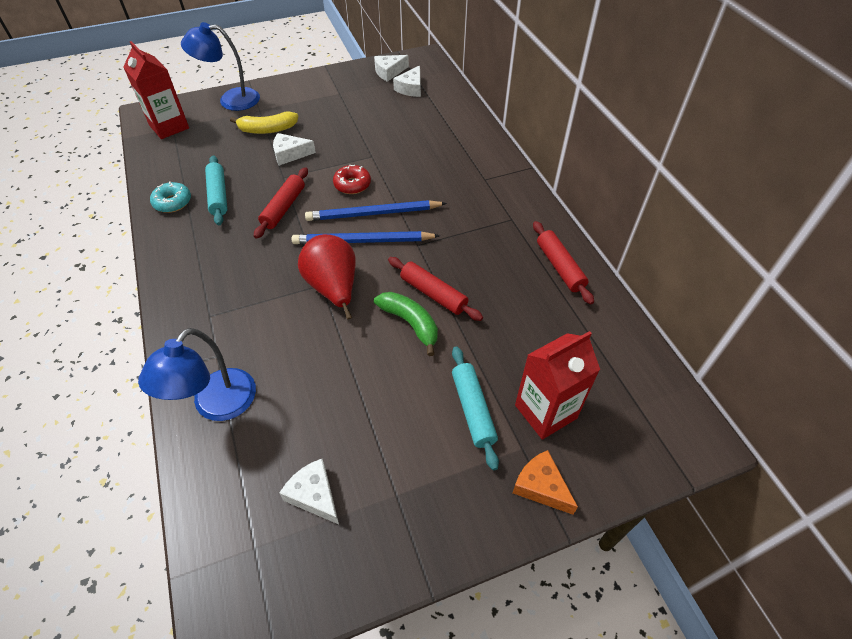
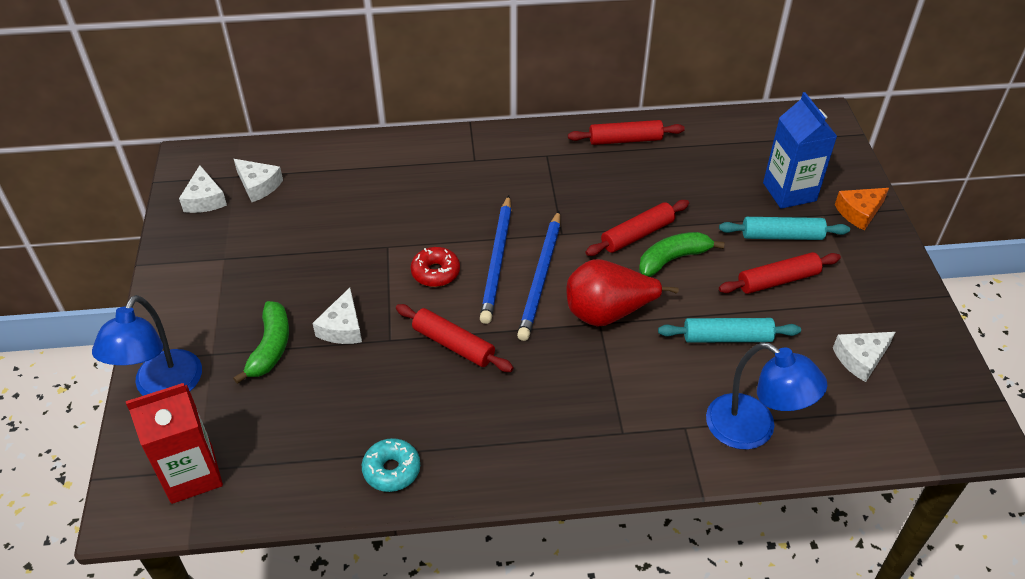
camera: 75 degrees left, 5 degrees down
turquoise rolling pin [205,155,227,225] -> turquoise rolling pin moved to [658,318,801,343]
yellow banana [230,111,298,134] -> green banana [233,301,289,384]
red carton [515,331,600,440] -> blue carton [763,92,837,209]
none -> red rolling pin [719,252,841,294]

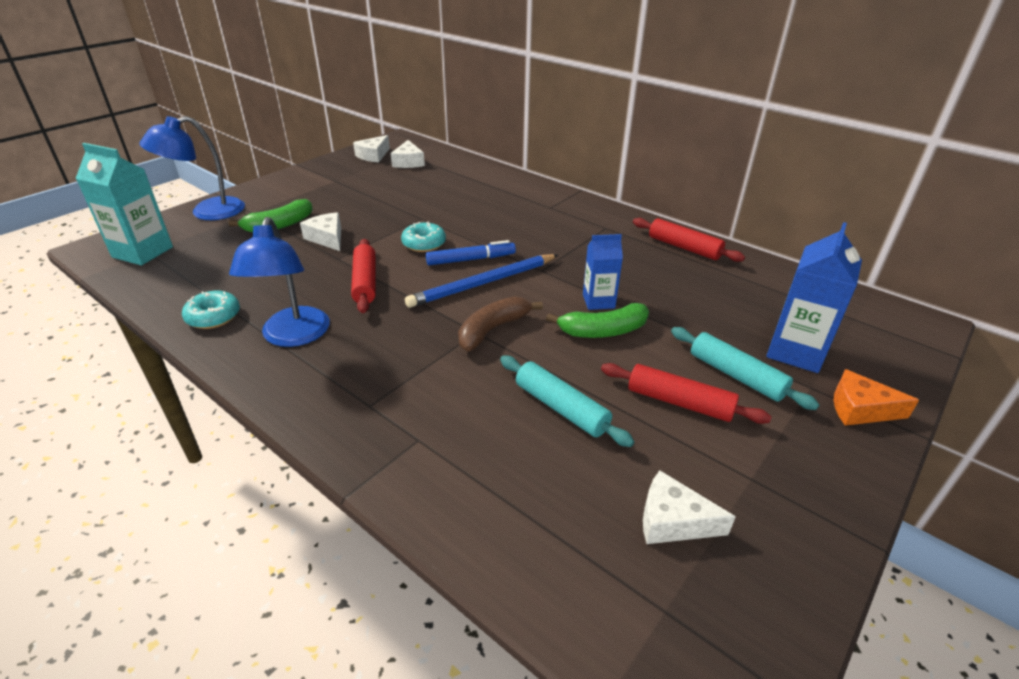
camera: 45 degrees right, 10 degrees down
red carton [126,383,223,504] -> turquoise carton [75,143,173,265]
white cheese [312,288,362,344] -> white cheese turned 90 degrees clockwise [300,212,341,251]
red donut [411,247,460,287] -> turquoise donut [401,221,446,252]
blue pencil [480,195,511,324] -> blue marker [426,240,516,265]
red pear [567,259,679,327] -> brown banana [458,296,543,351]
red rolling pin [585,200,689,256] -> blue carton [583,234,623,310]
green banana [639,232,725,277] -> green banana turned 150 degrees clockwise [546,303,649,338]
blue lamp [706,342,827,450] -> blue lamp moved to [229,217,330,347]

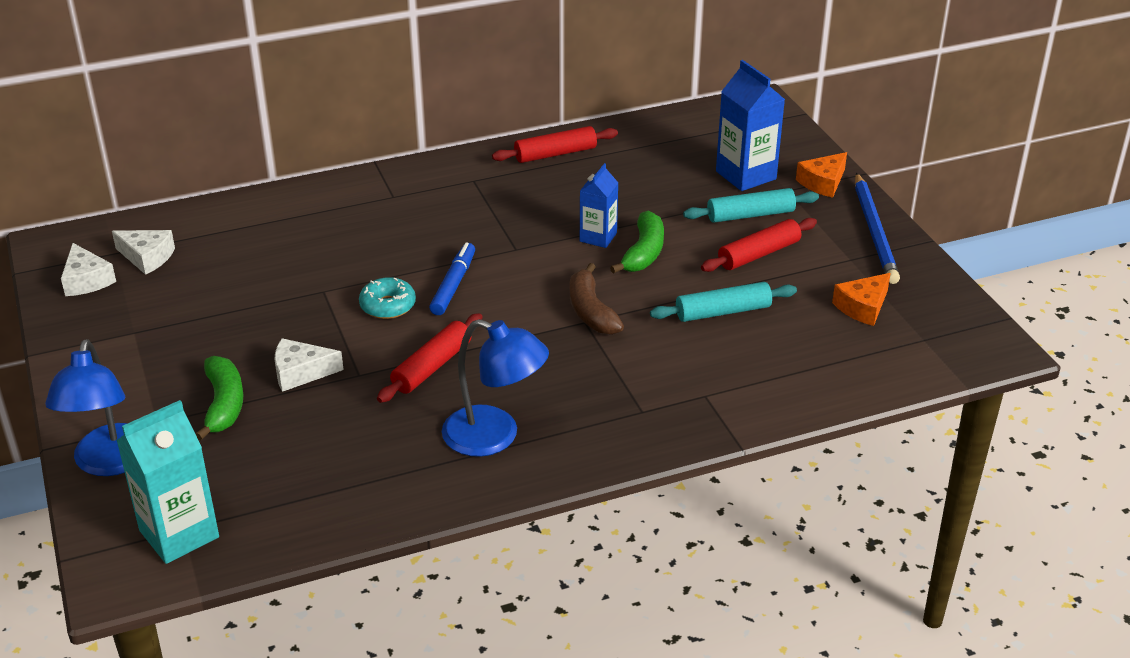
camera: 60 degrees left, 0 degrees up
turquoise donut [182,291,240,329] -> none
red rolling pin [351,239,376,313] -> red rolling pin turned 75 degrees counterclockwise [377,313,483,403]
blue pencil [405,254,558,308] -> blue pencil moved to [855,173,900,284]
white cheese [643,470,736,544] -> orange cheese [832,273,891,326]

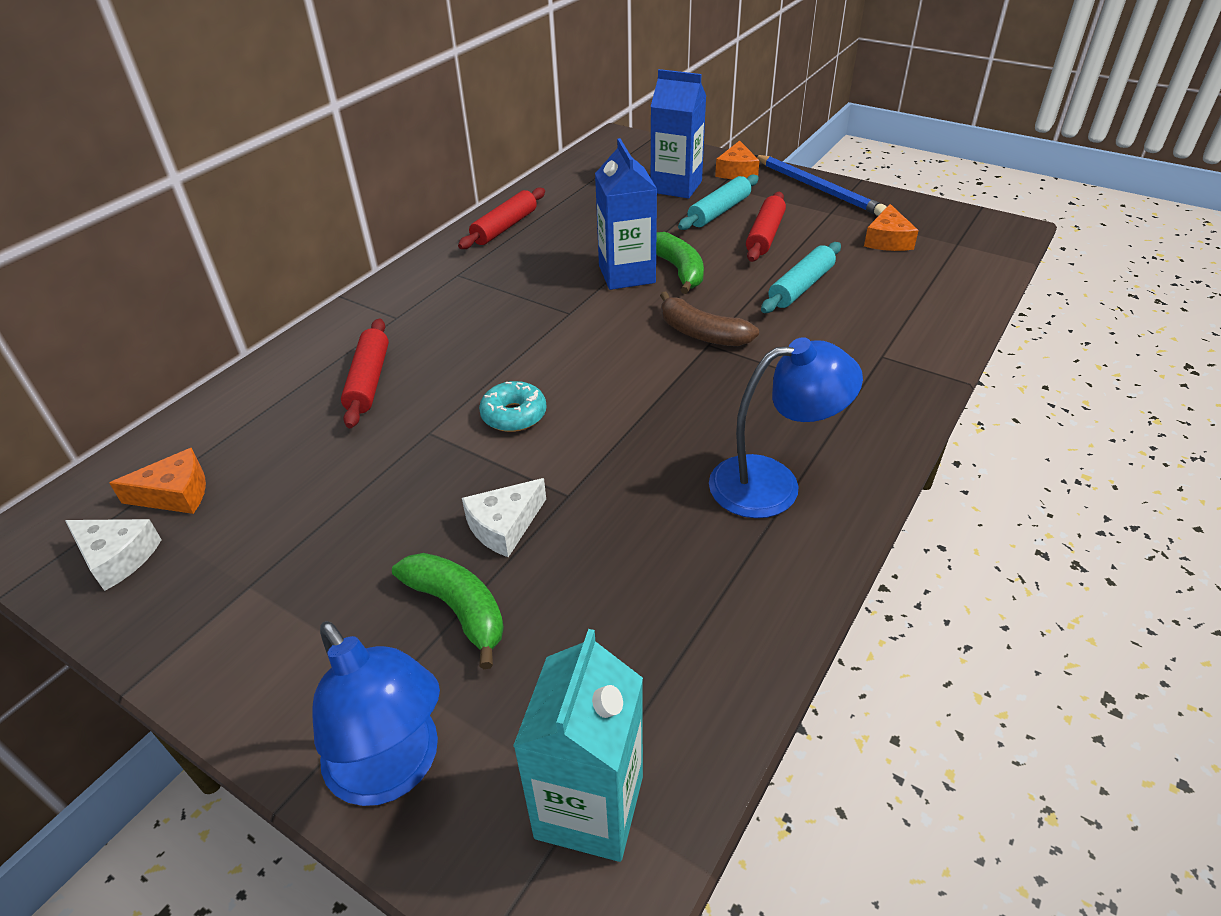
camera: 35 degrees left, 5 degrees up
white cheese [112,230,175,275] -> orange cheese [109,448,206,514]
red rolling pin [377,313,483,403] -> red rolling pin moved to [341,319,389,428]
blue marker [429,242,475,315] -> none
blue carton [580,163,618,248] -> blue carton [595,138,657,290], size x1.60

